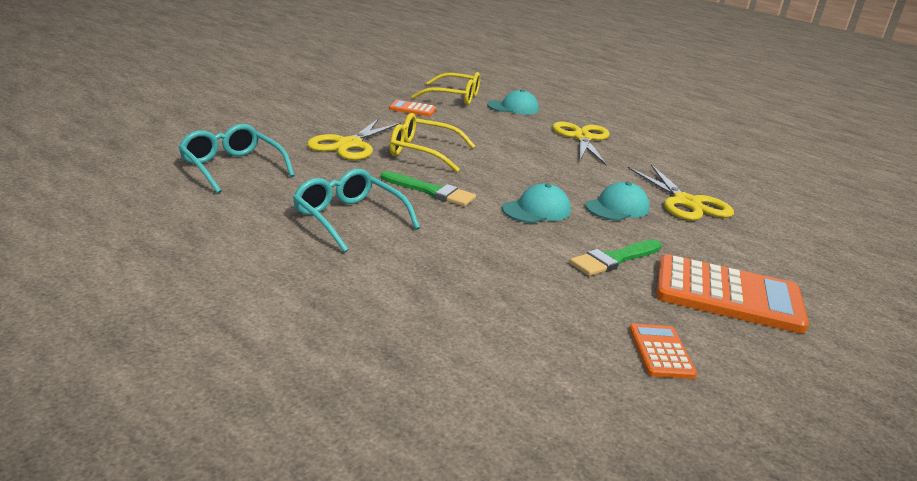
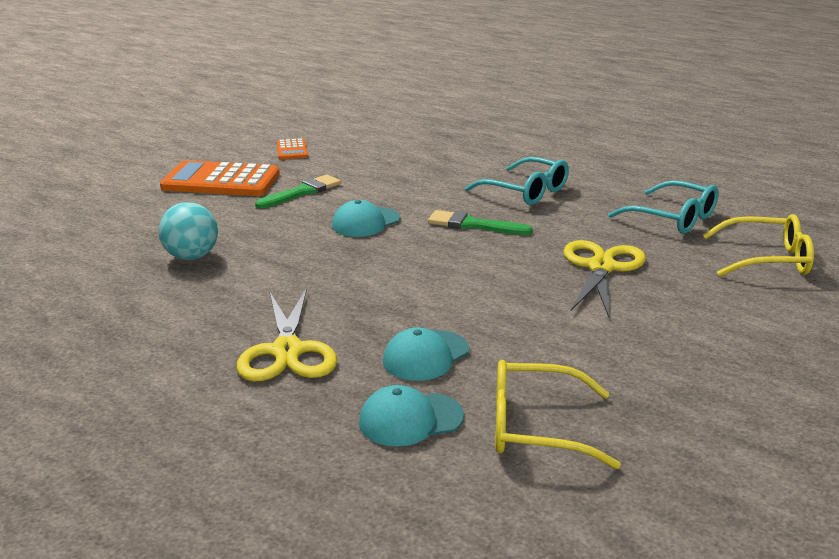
camera: 175 degrees right, 0 degrees up
orange calculator [389,100,436,117] -> none
yellow glasses [390,113,475,172] -> yellow glasses moved to [703,214,814,276]
turquoise cap [585,182,650,221] -> turquoise cap moved to [383,328,469,381]
yellow scissors [628,164,734,220] -> turquoise ball [158,202,218,260]

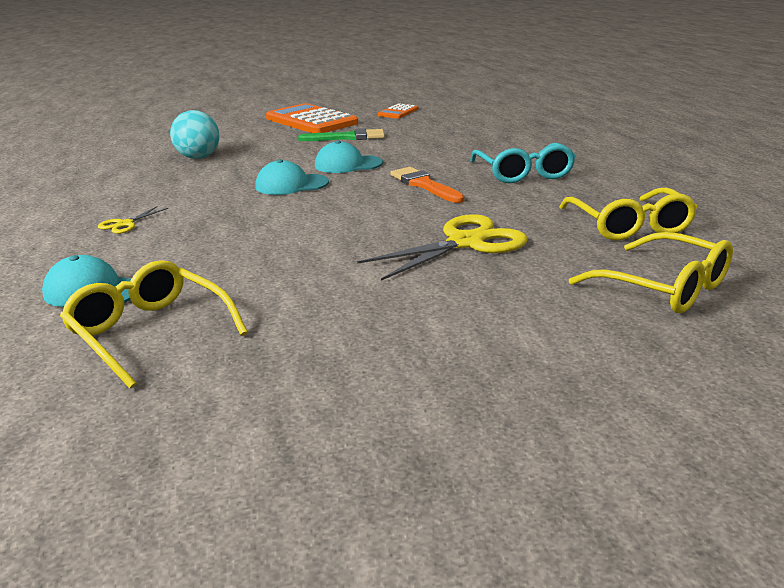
camera: 40 degrees right, 0 degrees up
yellow scissors [236,288,337,381] -> yellow scissors [98,206,168,234], size x0.46
turquoise cap [383,328,469,381] -> turquoise cap moved to [255,159,329,195]
green brush [428,210,533,235] -> orange brush [390,167,464,203]
turquoise glasses [608,180,719,234] -> yellow glasses [559,187,697,240]

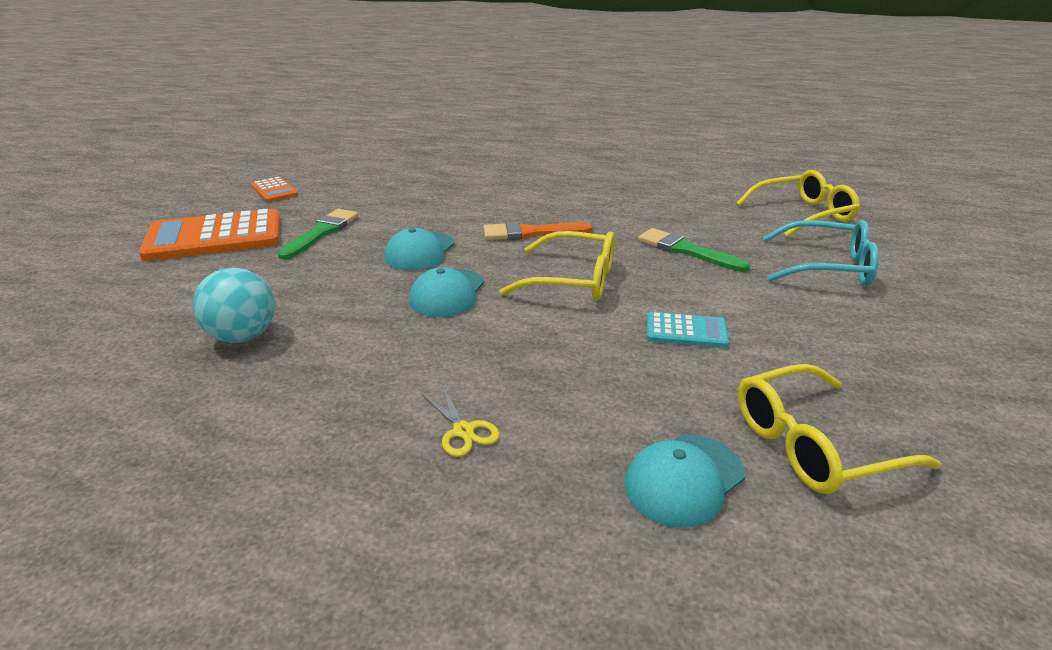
camera: 65 degrees left, 5 degrees up
yellow scissors [357,214,528,281] -> green brush [638,228,750,272]
turquoise glasses [470,143,576,183] -> turquoise glasses moved to [763,220,879,286]
yellow glasses [559,187,697,240] -> yellow glasses moved to [500,231,615,301]
none -> turquoise calculator [647,312,729,348]

